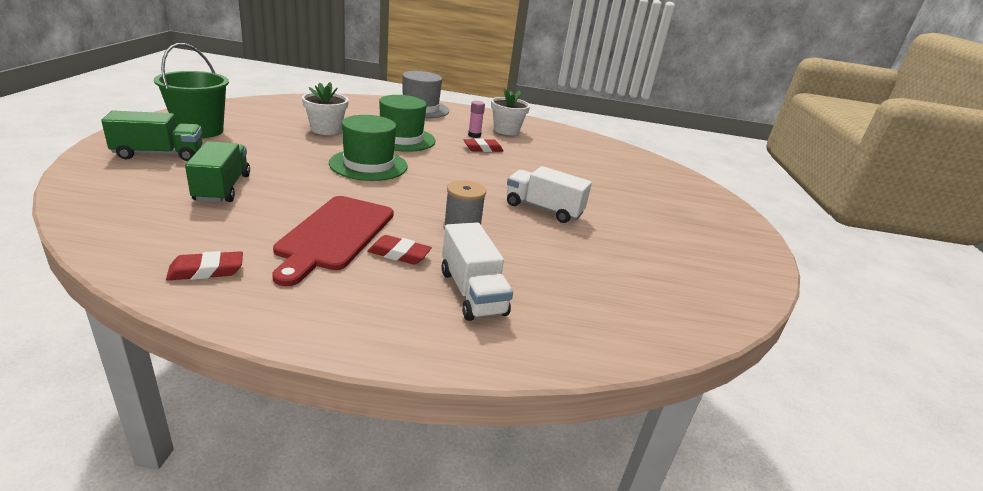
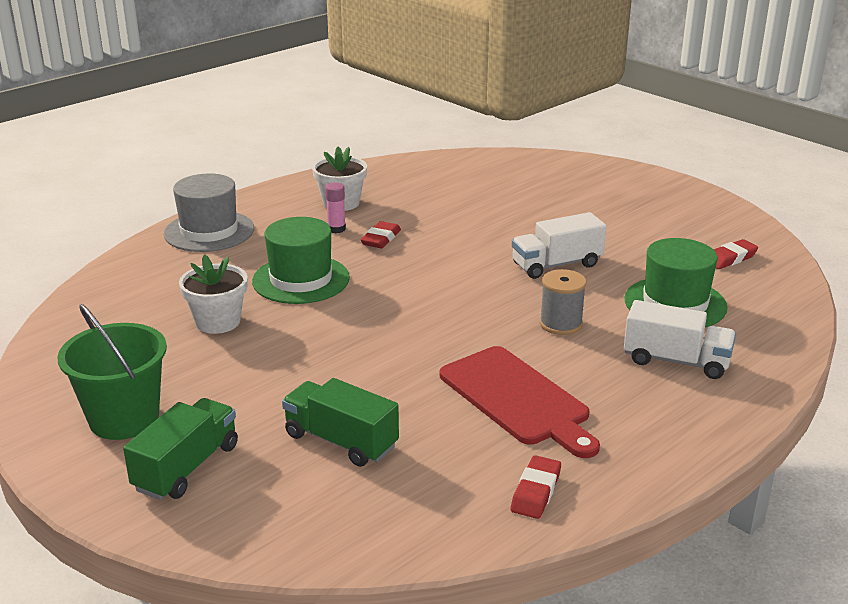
camera: 45 degrees left, 0 degrees up
green hat [329,115,408,181] -> green hat moved to [624,238,728,327]
red eraser [367,235,432,265] -> red eraser moved to [713,239,758,269]

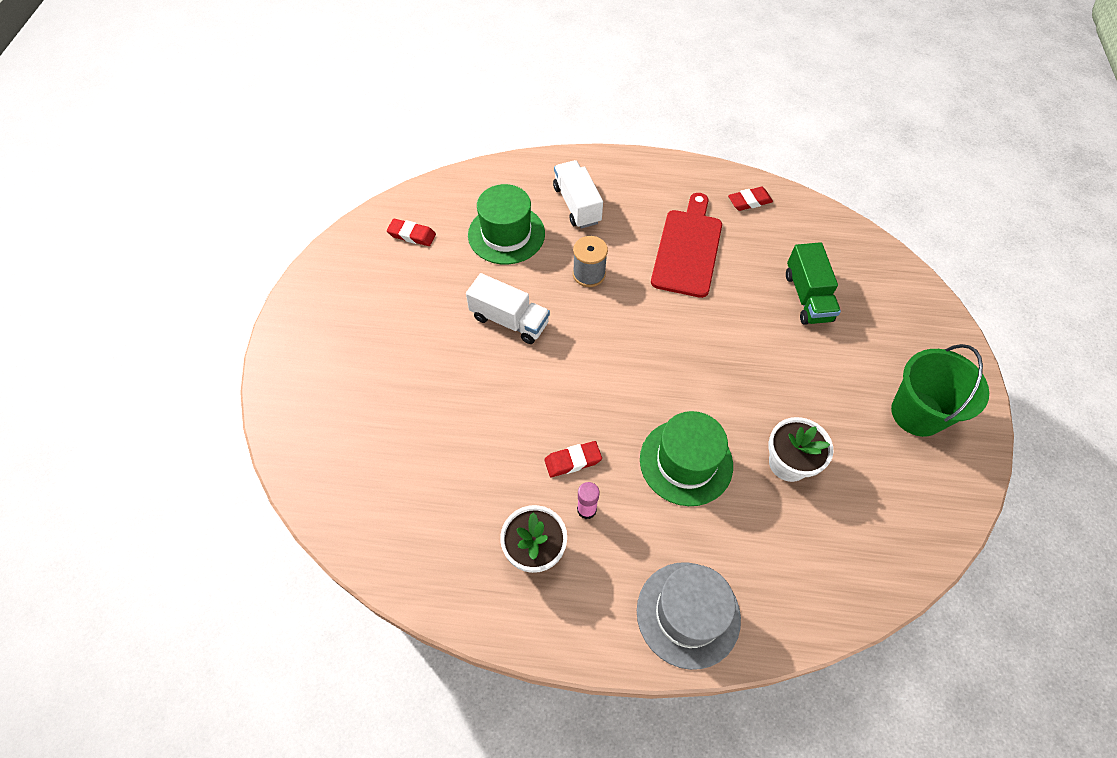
camera: 130 degrees left, 30 degrees up
green truck [123,398,238,500] -> none

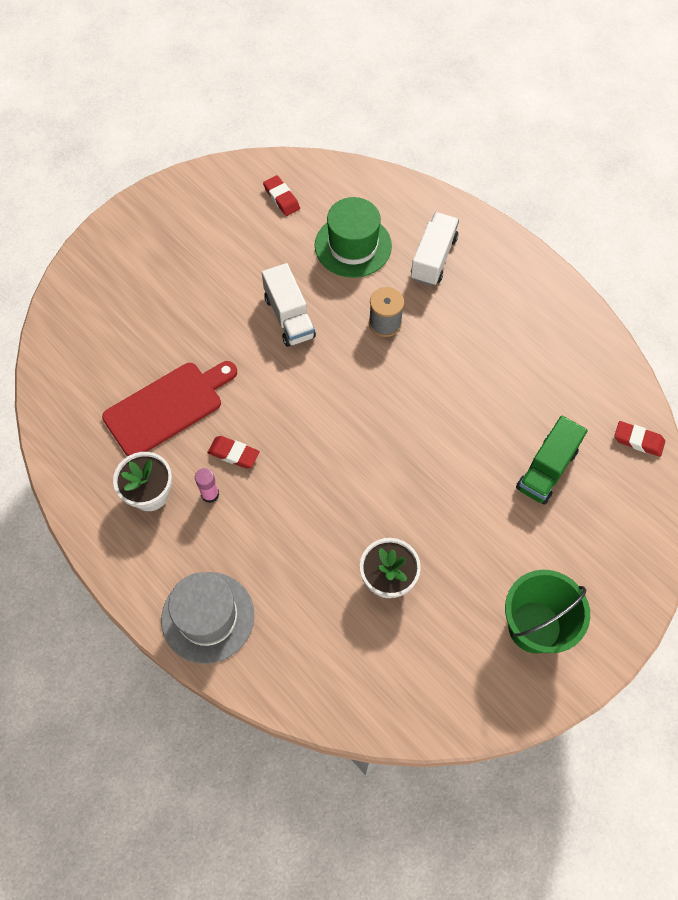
camera: 40 degrees right, 5 degrees up
green hat [640,411,733,506] -> none
red cutting board [651,193,722,298] -> red cutting board moved to [102,361,237,457]
red eraser [728,187,773,211] -> red eraser moved to [615,421,665,457]

